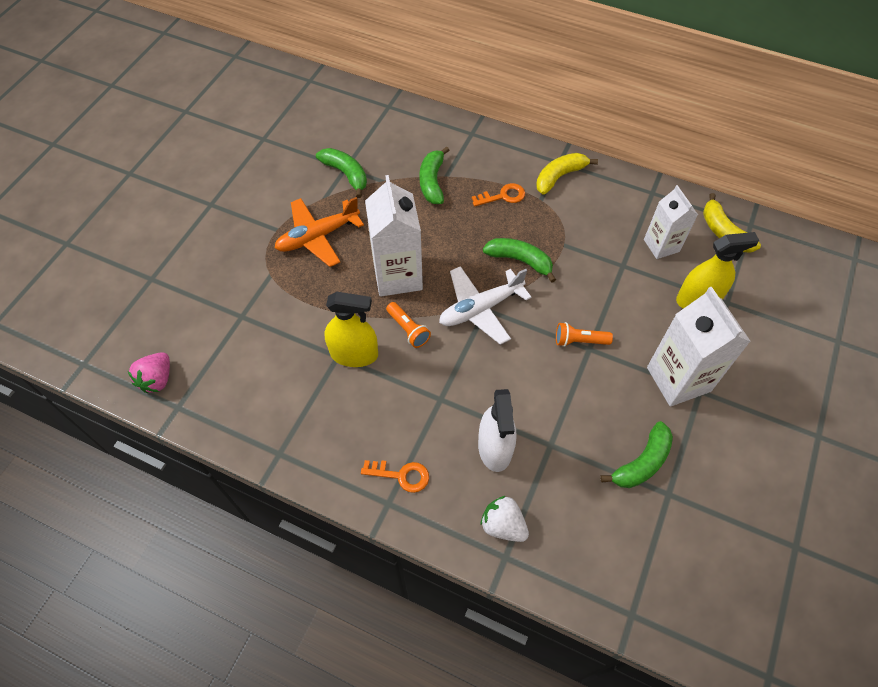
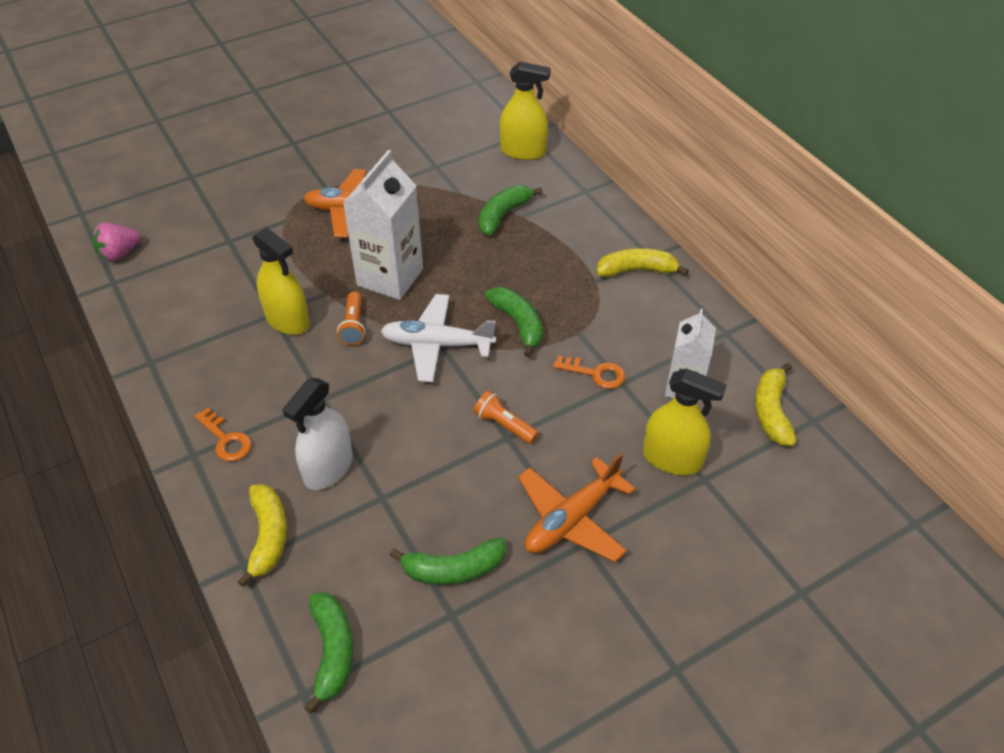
camera: 35 degrees right, 10 degrees down
green banana [316,148,367,198] -> green banana moved to [305,592,353,714]
orange key [472,183,525,206] -> orange key moved to [553,355,625,389]
white strawberry [481,496,529,542] -> yellow banana [238,484,287,587]
white carton [647,287,751,407] -> orange plane [518,453,636,562]
none -> yellow spray bottle [500,61,551,160]

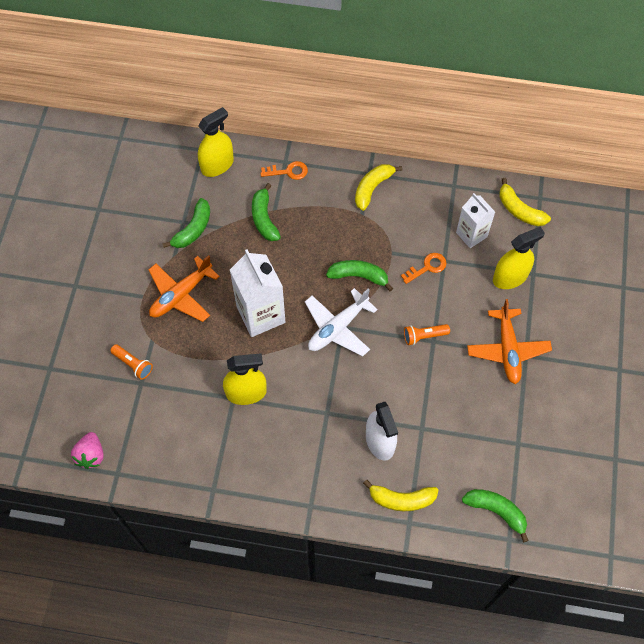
camera: 50 degrees left, 15 degrees up
orange key [195,408,252,461] -> orange key moved to [260,161,308,180]
yellow banana [238,484,287,587] -> yellow banana turned 150 degrees clockwise [363,480,438,511]
orange flashlight [337,292,365,345] -> orange flashlight moved to [110,344,153,380]
green banana [389,538,506,585] -> green banana moved to [162,198,210,248]

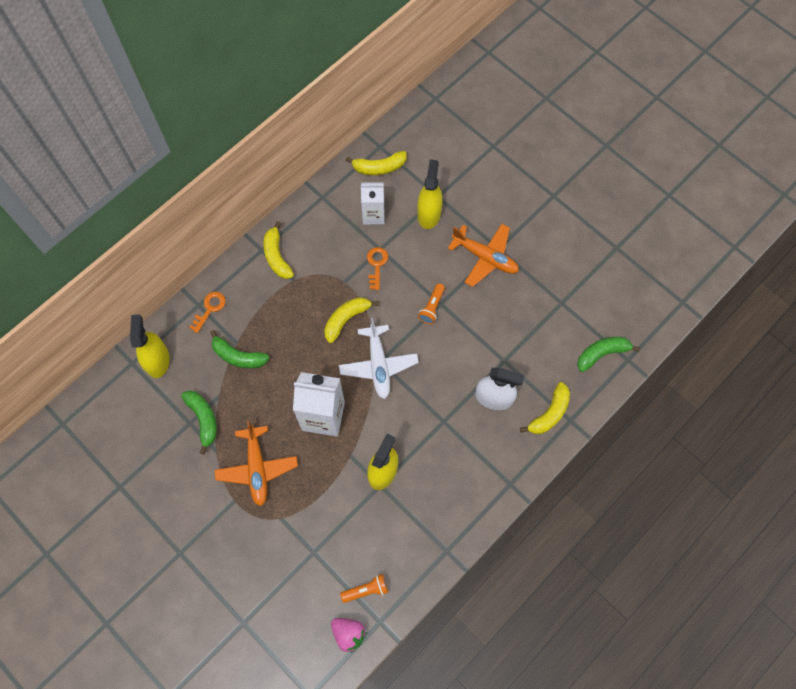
camera: 55 degrees left, 5 degrees up
orange flashlight [110,344,153,380] -> orange flashlight moved to [340,574,388,603]
green banana [326,260,393,291] -> yellow banana [324,297,379,343]

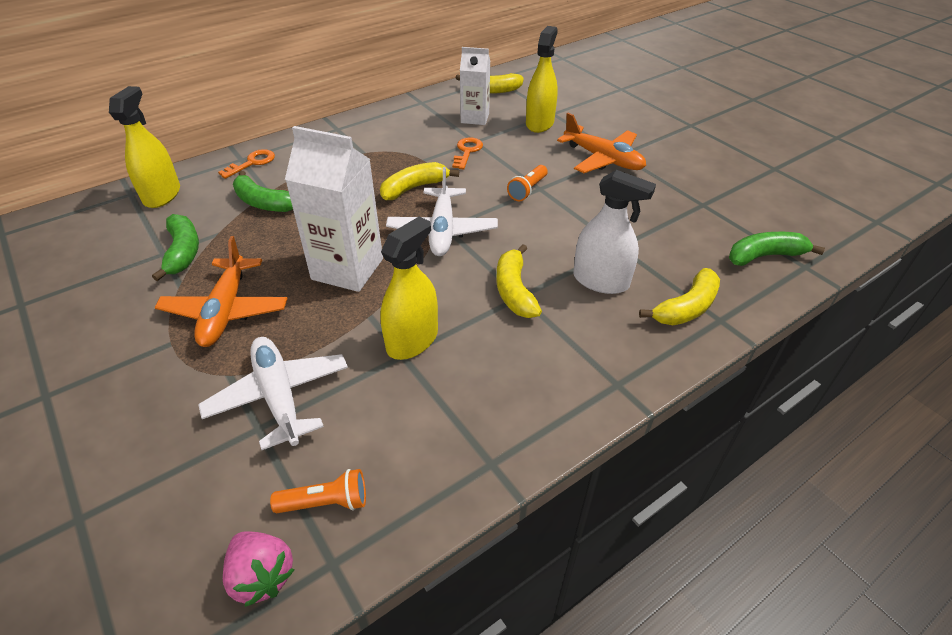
camera: 10 degrees right, 25 degrees down
yellow banana [263,221,294,279] -> yellow banana moved to [496,244,542,318]
none -> white plane [198,337,348,450]

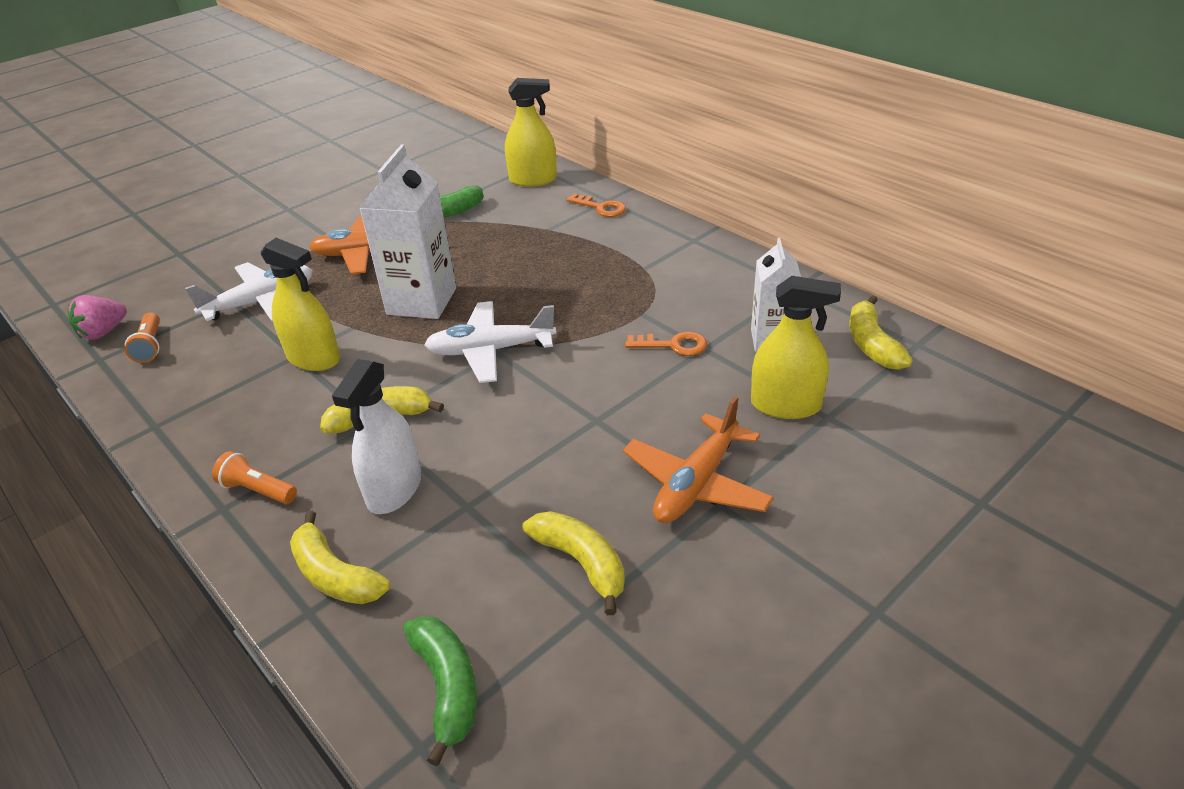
camera: 85 degrees right, 5 degrees down
green banana [233,171,293,212] -> none
yellow banana [380,162,459,200] -> yellow banana moved to [523,511,625,615]
orange flashlight [507,165,548,201] -> orange flashlight moved to [212,451,297,504]

